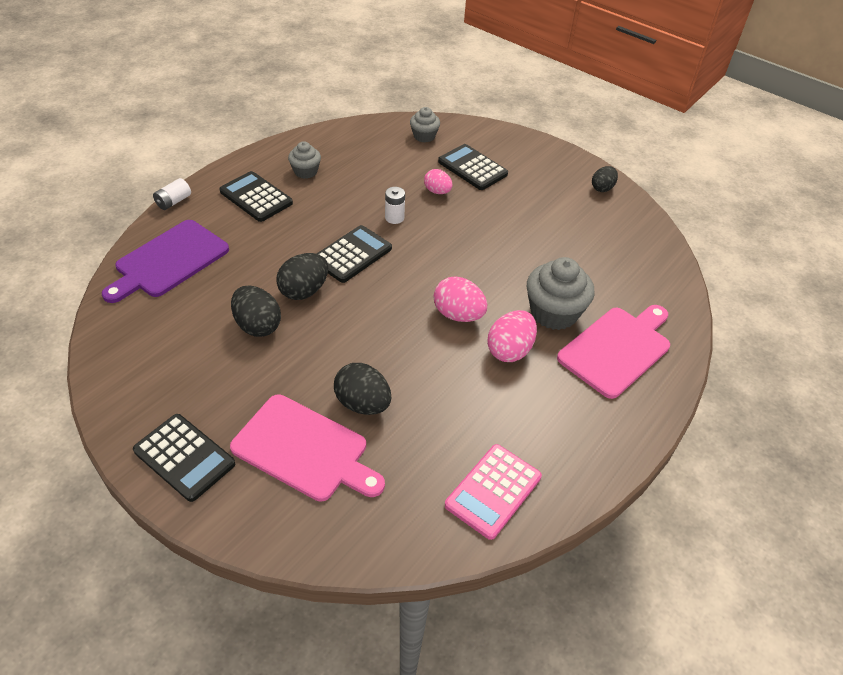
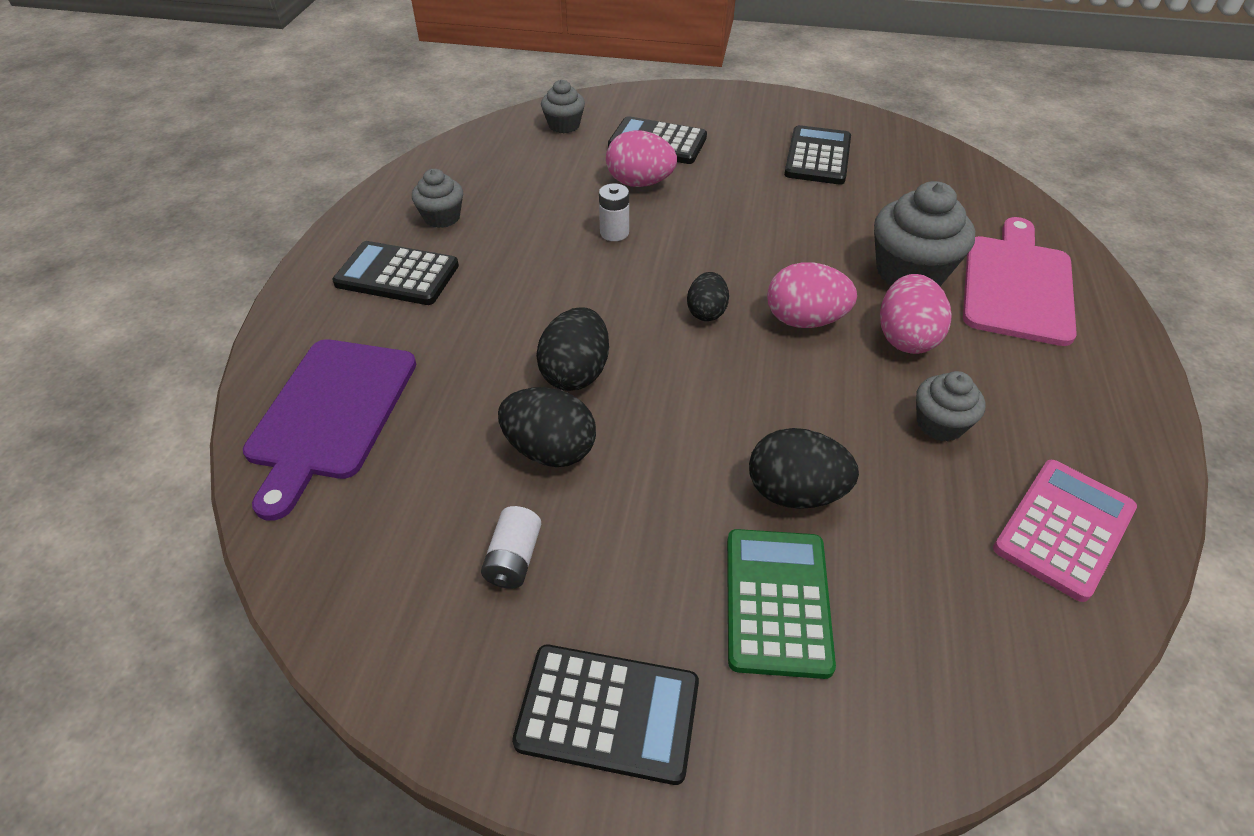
camera: 25 degrees left, 0 degrees up
white battery [153,178,191,210] -> white battery moved to [481,506,541,589]
pink cutting board [230,395,385,502] -> green calculator [727,529,836,679]
black calculator [317,225,392,283] -> black calculator moved to [784,125,851,185]
pink egg [424,169,453,194] -> pink egg [606,130,677,187], size x1.54
pink calculator [445,444,542,540] -> pink calculator turned 150 degrees counterclockwise [993,460,1137,602]
black egg [592,166,618,192] -> black egg moved to [687,272,729,321]
none -> grey cupcake [916,371,985,441]

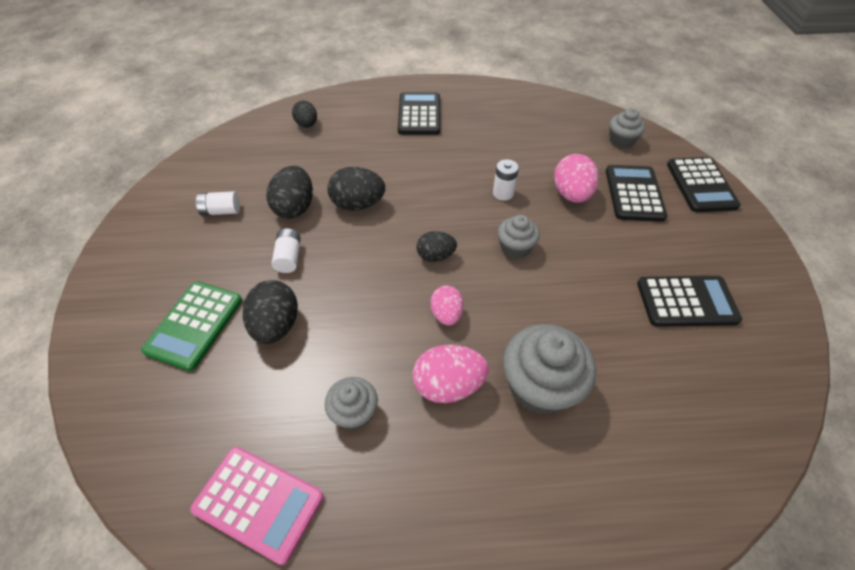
camera: 75 degrees right, 5 degrees up
purple cutting board [243,339,416,521] -> black egg [292,101,317,128]
grey cupcake [412,169,463,228] -> grey cupcake moved to [498,215,540,259]
black calculator [512,645,699,785] -> black calculator moved to [667,157,741,212]
green calculator [727,529,836,679] -> green calculator turned 120 degrees clockwise [141,281,242,371]
pink egg [767,262,857,328] -> pink egg [430,286,464,326], size x0.65
pink cutting board [963,217,1077,346] -> none
none -> white battery [272,228,301,273]

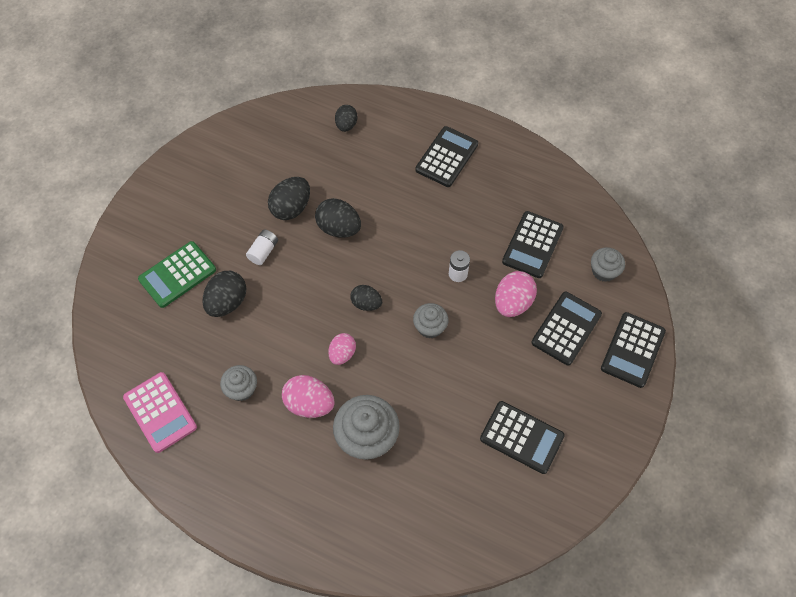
camera: 30 degrees right, 10 degrees up
white battery [196,191,240,216] -> none
none -> black calculator [502,211,564,278]

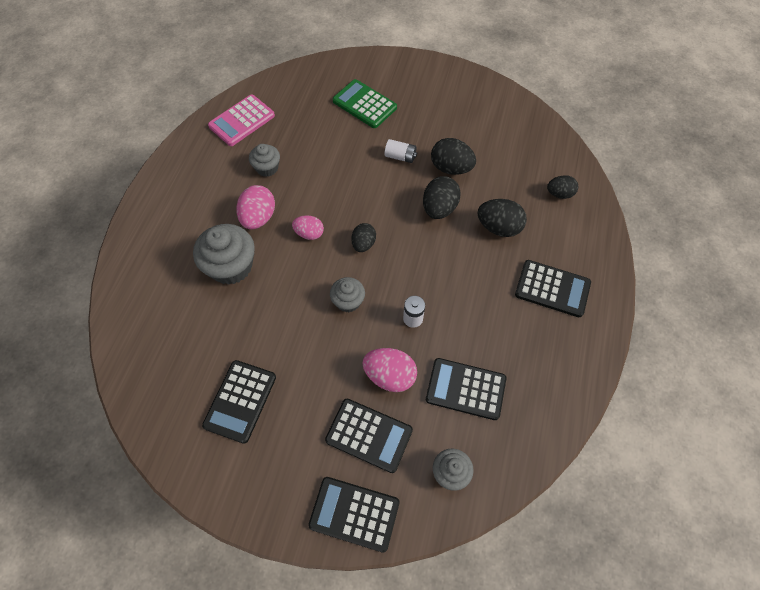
camera: 80 degrees right, 0 degrees up
black egg [202,271,246,317] -> black egg moved to [477,199,527,237]

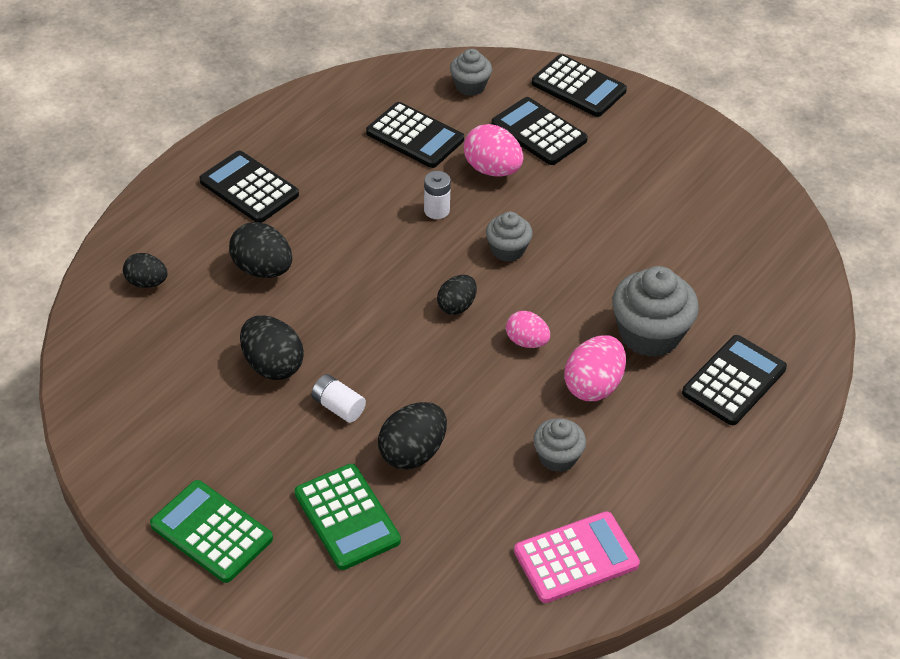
camera: 160 degrees left, 15 degrees down
black calculator [202,360,276,444] -> black calculator moved to [682,335,787,425]
black egg [423,176,461,219] -> black egg moved to [378,402,447,470]
none -> green calculator [150,480,273,583]

